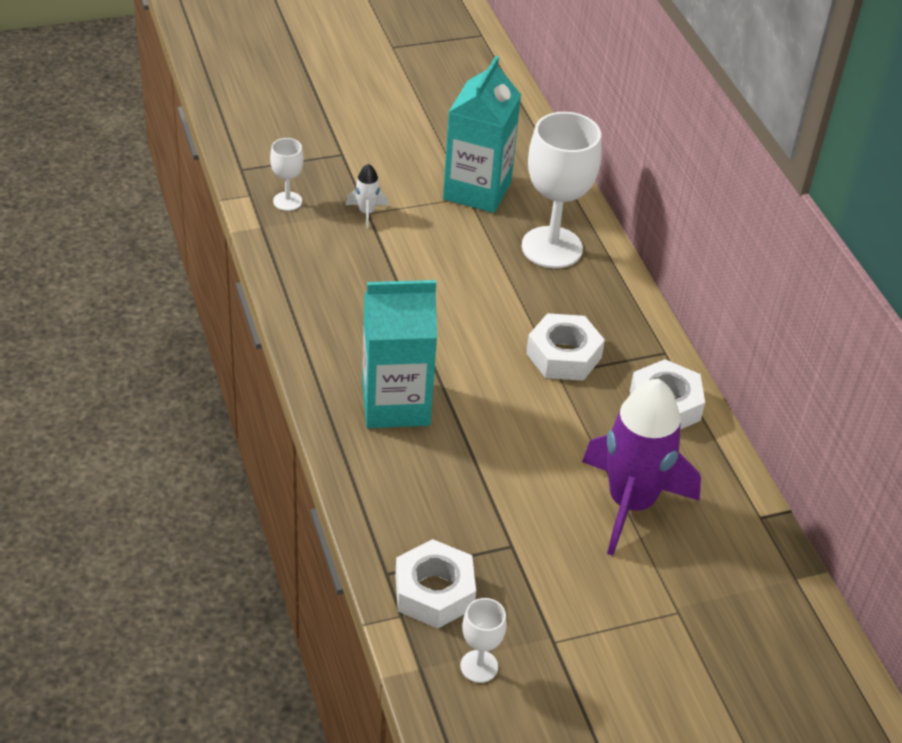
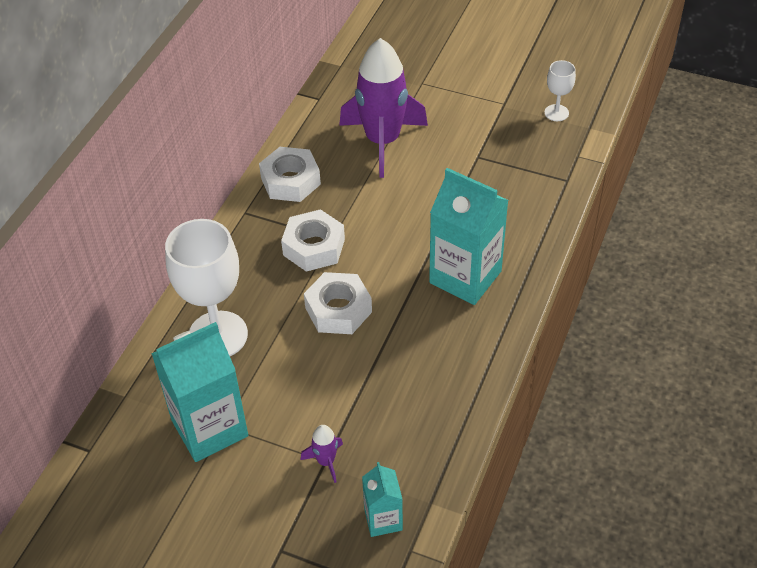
camera: 135 degrees left, 5 degrees up
white goblet [270,138,304,211] -> turquoise carton [362,462,403,537]
white rocket [346,164,388,229] -> purple rocket [301,425,343,483]
white nut [395,539,476,629] -> white nut moved to [304,272,372,334]

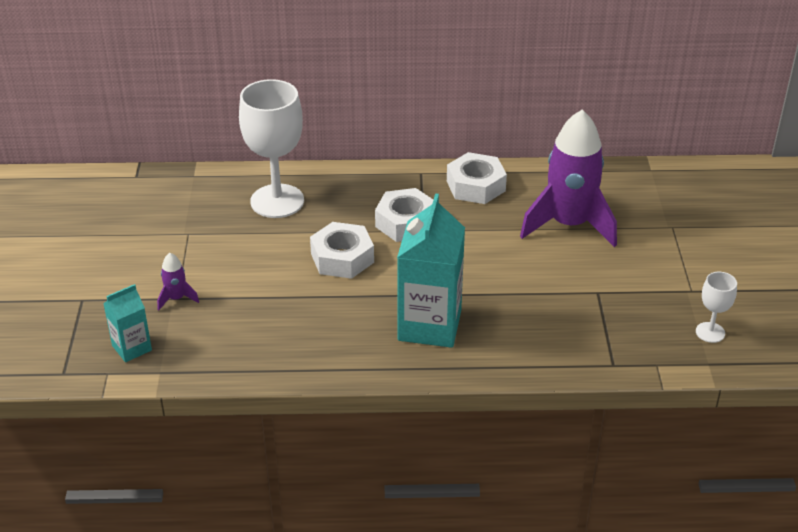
camera: 65 degrees right, 10 degrees down
turquoise carton [151,322,248,462] -> none

